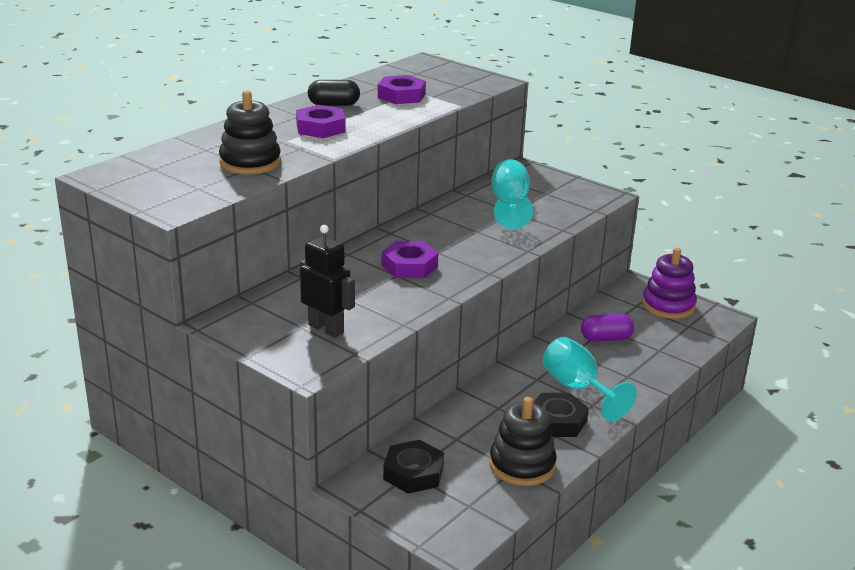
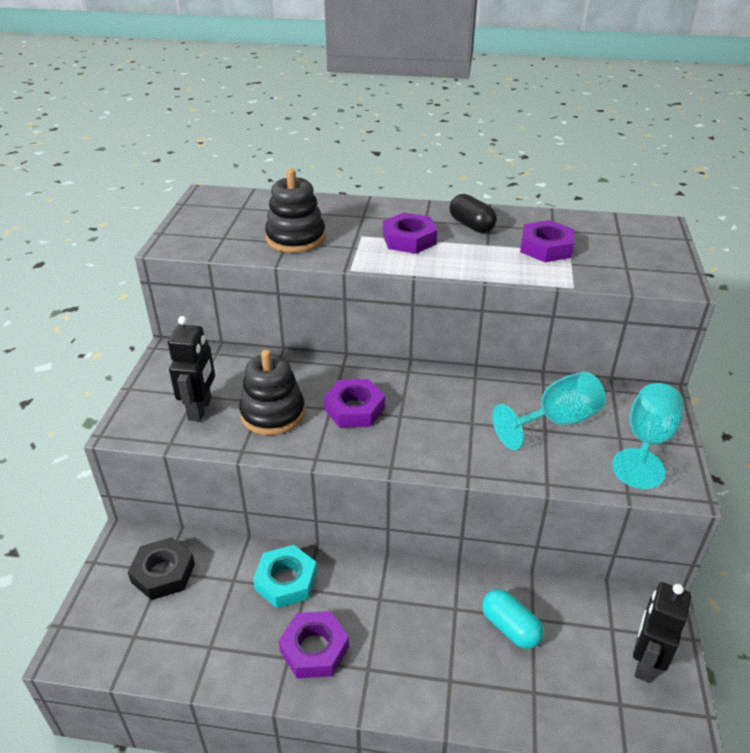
camera: 60 degrees right, 10 degrees up
black stacking toy [489,397,557,486] -> black stacking toy moved to [239,349,305,435]
black nut [533,393,589,437] -> purple nut [279,611,349,678]
turquoise goblet [542,337,637,421] -> turquoise goblet moved to [612,383,684,489]
purple capsule [581,314,635,342] -> turquoise capsule [482,589,544,649]
purple stacking toy [642,248,697,319] -> black robot [633,582,692,683]
none -> turquoise nut [253,545,317,608]

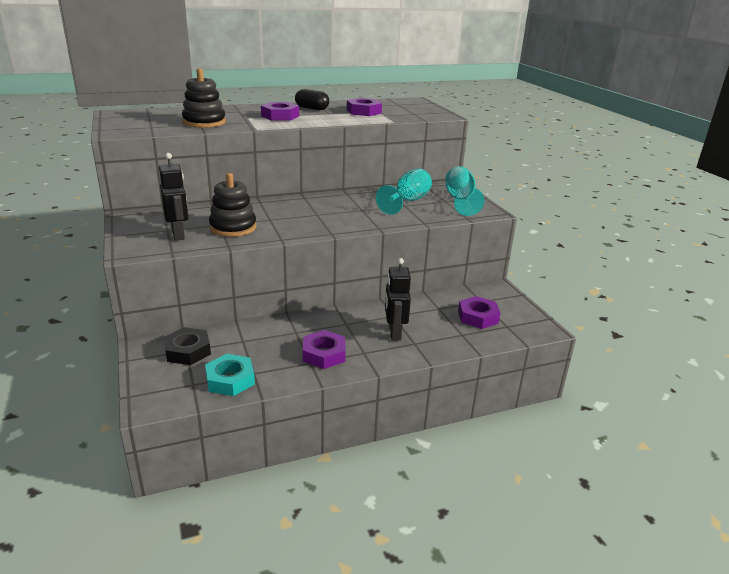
camera: 30 degrees left, 10 degrees down
turquoise nut [253,545,317,608] -> turquoise nut moved to [205,354,255,396]
purple nut [324,379,385,427] -> purple nut moved to [458,296,500,329]
turquoise capsule [482,589,544,649] -> none
black robot [633,582,692,683] -> black robot moved to [385,258,411,341]

